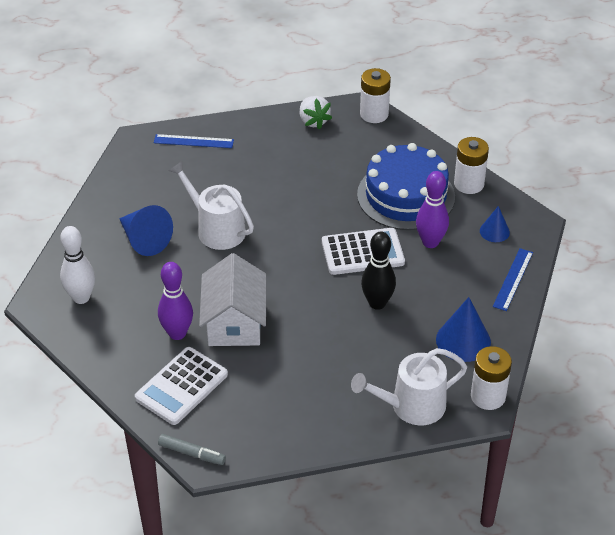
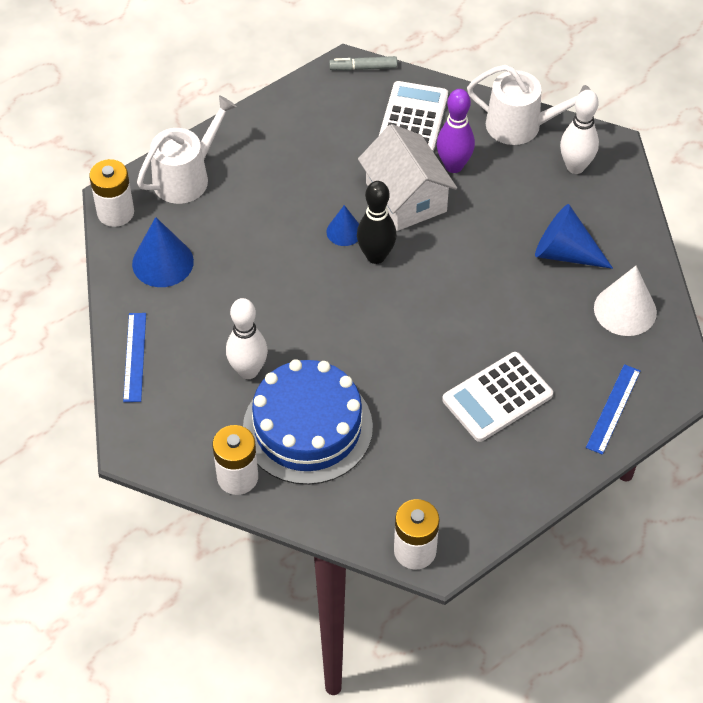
camera: 155 degrees right, 10 degrees up
blue ruler [154,134,234,148] -> blue ruler turned 45 degrees counterclockwise [586,364,640,455]
white watering can [169,160,254,250] -> white watering can moved to [467,65,591,145]
white strawberry [300,96,332,130] -> none
white calculator [322,228,405,275] -> white calculator moved to [442,352,553,442]
black bowling pin [361,232,396,310] -> black bowling pin moved to [357,181,396,264]
purple bowling pin [416,171,449,248] -> white bowling pin [226,298,268,379]
blue cone [480,206,510,242] -> blue cone moved to [326,205,359,246]
none -> white cone [594,266,657,336]

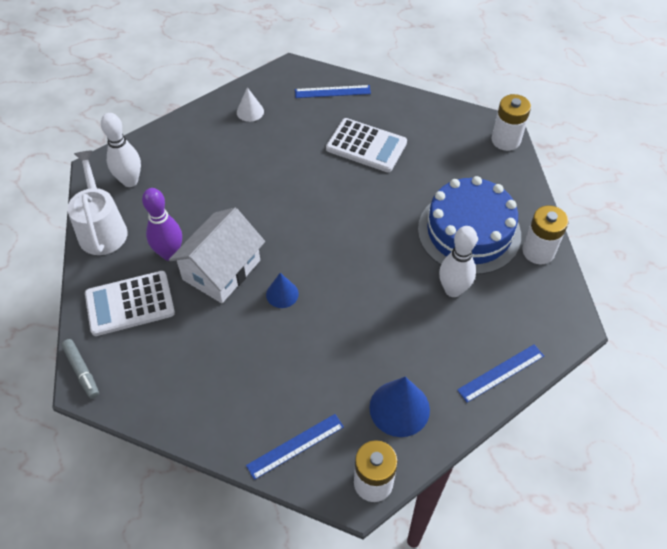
camera: 120 degrees left, 0 degrees up
white watering can [137,95,237,204] -> blue ruler [246,414,344,480]
black bowling pin [357,181,396,264] -> none
blue cone [535,204,613,269] -> none
white cone [594,266,657,336] -> white cone [237,87,264,122], size x0.59

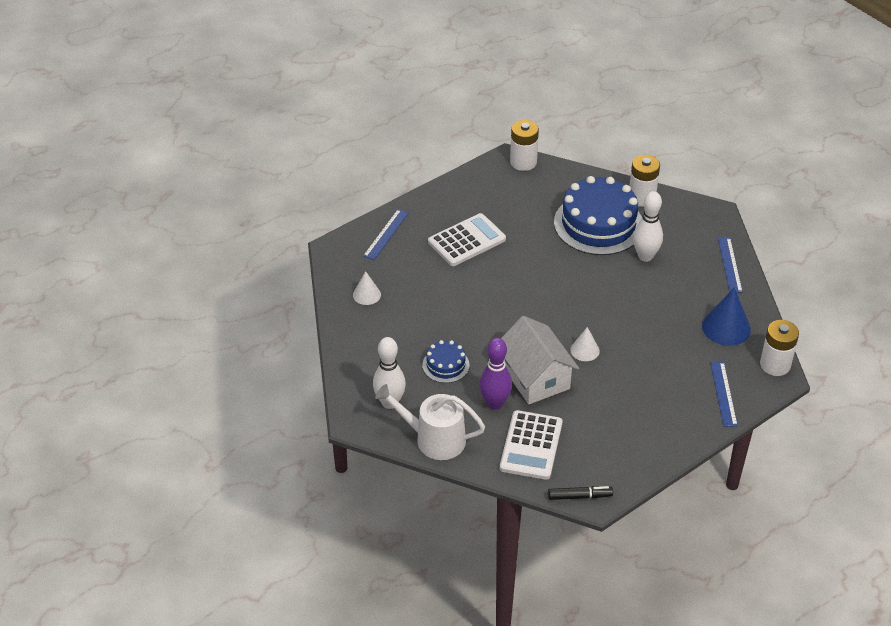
camera: 60 degrees left, 10 degrees down
grey marker [61,339,99,399] -> black marker [548,486,613,500]
blue cone [266,273,299,308] -> white cone [570,327,600,361]
none -> blue cake [422,340,469,383]

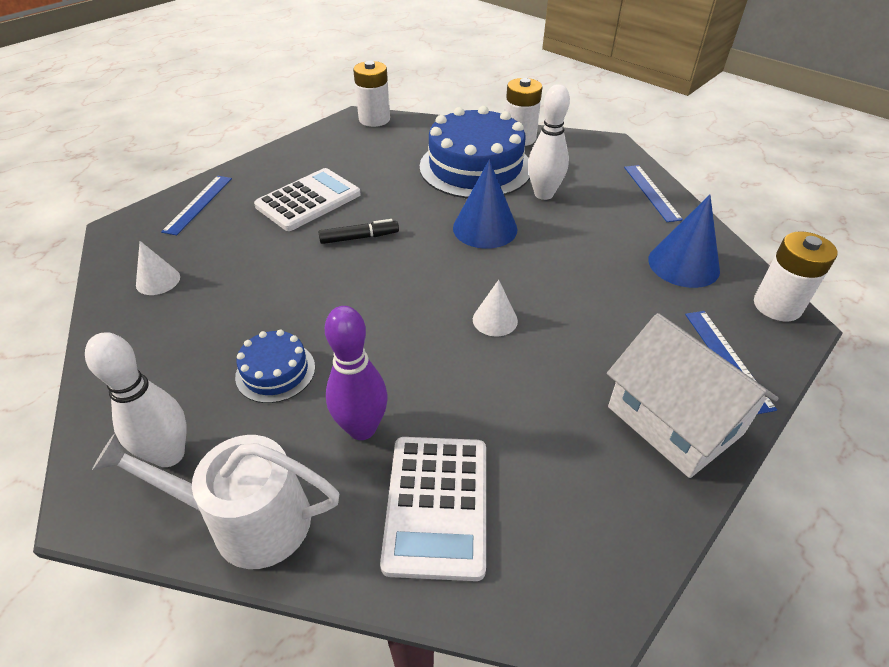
camera: 10 degrees left, 0 degrees up
white house [501,316,579,404] -> white house moved to [607,313,779,478]
black marker [548,486,613,500] -> black marker moved to [318,219,399,244]
none -> blue cone [453,160,518,249]

